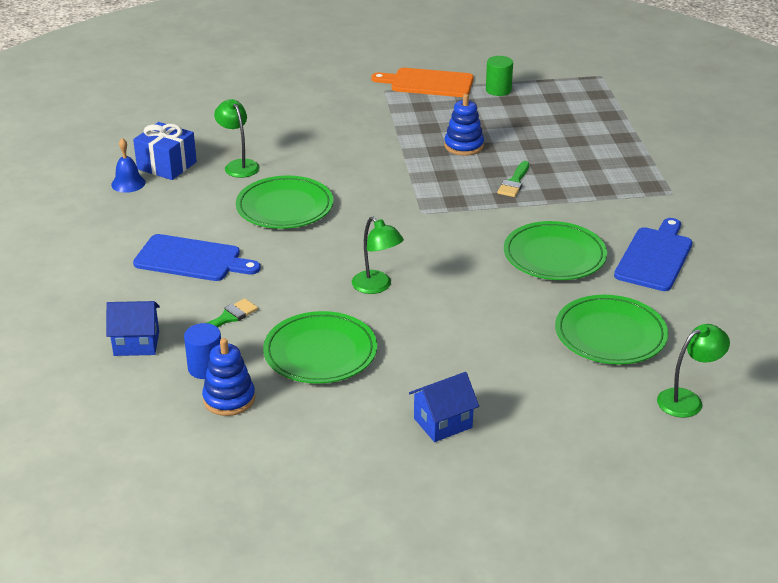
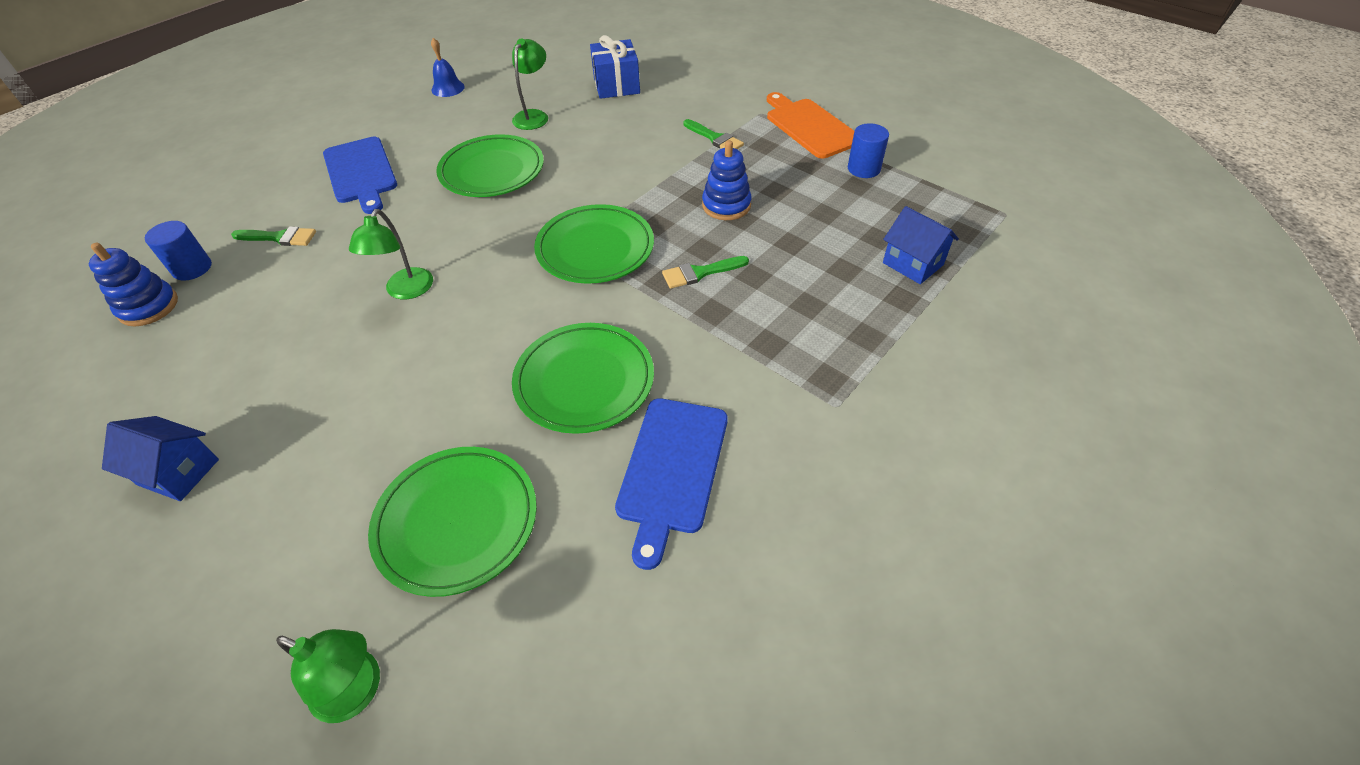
camera: 50 degrees right, 15 degrees up
blue house [106,301,160,356] -> blue house moved to [883,206,959,284]
blue gift [133,122,197,180] -> blue gift moved to [590,35,640,99]
green plate [263,311,377,384] -> green plate moved to [534,204,654,284]
green cylinder [486,56,513,96] -> blue cylinder [848,123,889,178]
blue cutting board [614,218,692,291] -> blue cutting board turned 120 degrees clockwise [615,398,728,570]
none -> green brush [683,119,744,149]

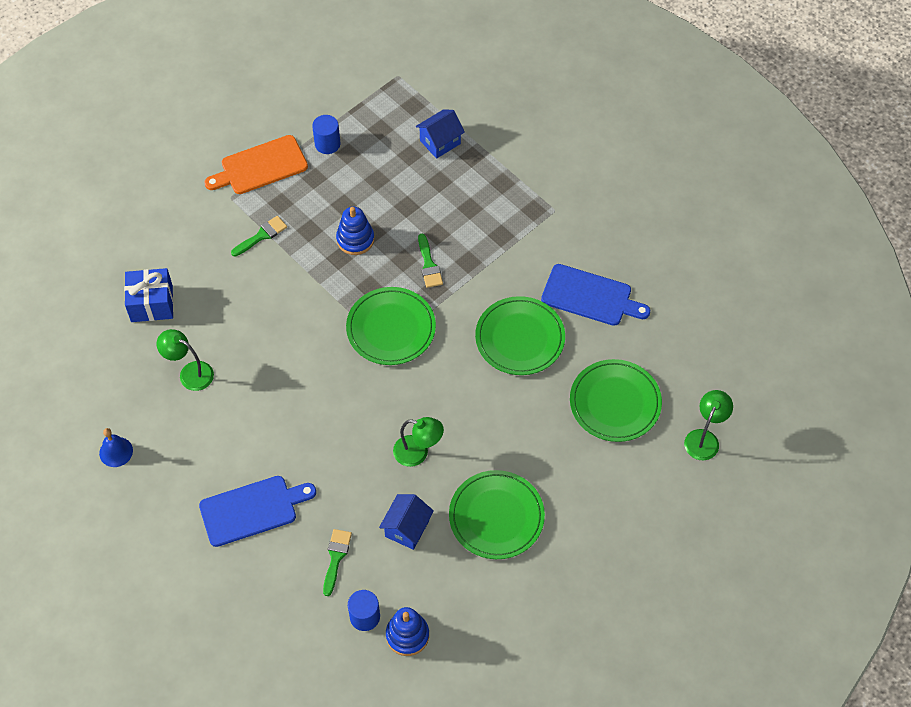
camera: 85 degrees left, 10 degrees up
blue house [102,416,219,501] -> blue house moved to [379,494,434,550]
green plate [436,134,544,197] -> green plate moved to [449,470,545,559]

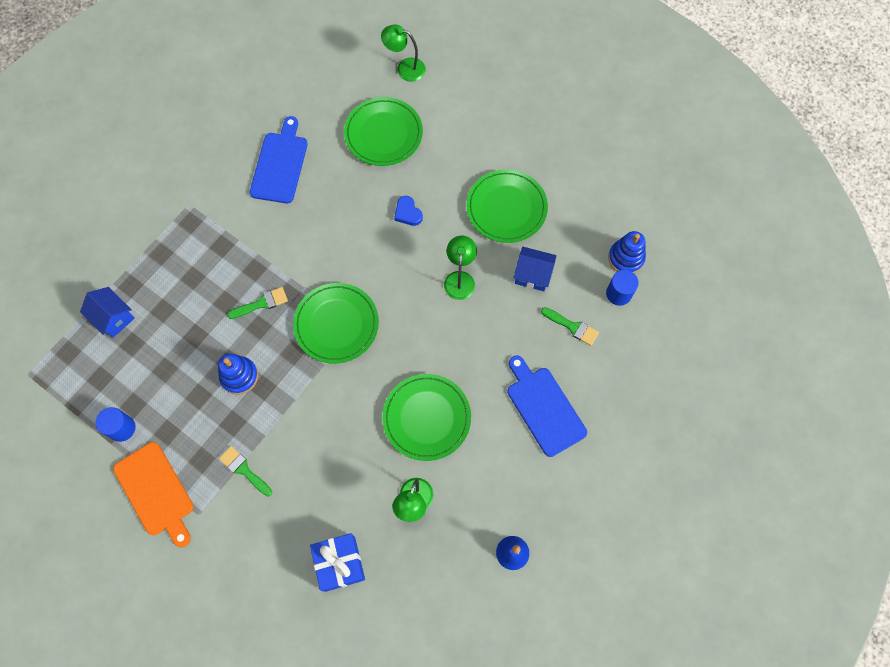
camera: 100 degrees left, 10 degrees up
green brush [323,529,352,596] -> green brush turned 150 degrees counterclockwise [541,307,599,346]
green plate [475,296,565,375] -> green plate moved to [382,374,471,461]
none -> blue heart [394,196,423,226]

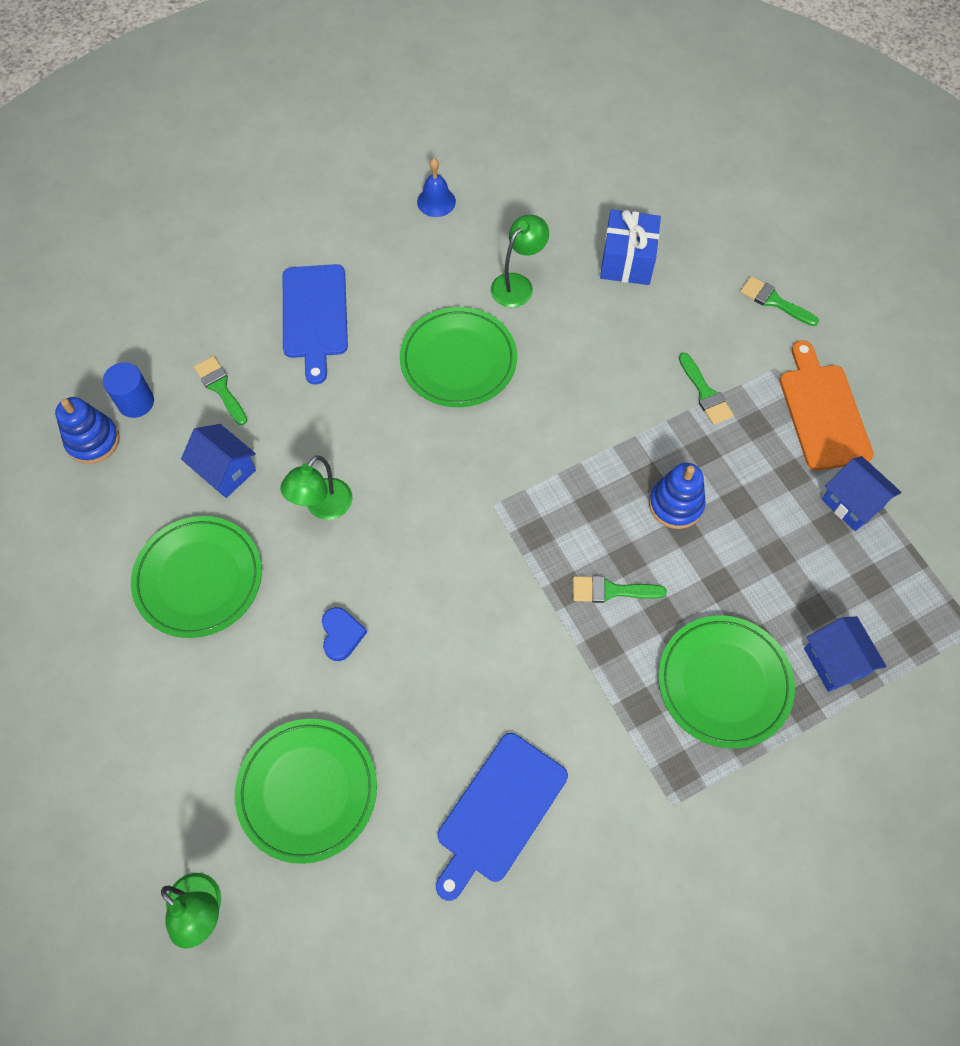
camera: 155 degrees left, 5 degrees down
blue cylinder [95,407,136,442] -> blue house [822,456,902,531]
green plate [293,283,379,364] -> green plate moved to [658,615,795,749]
none -> green brush [740,276,819,326]

